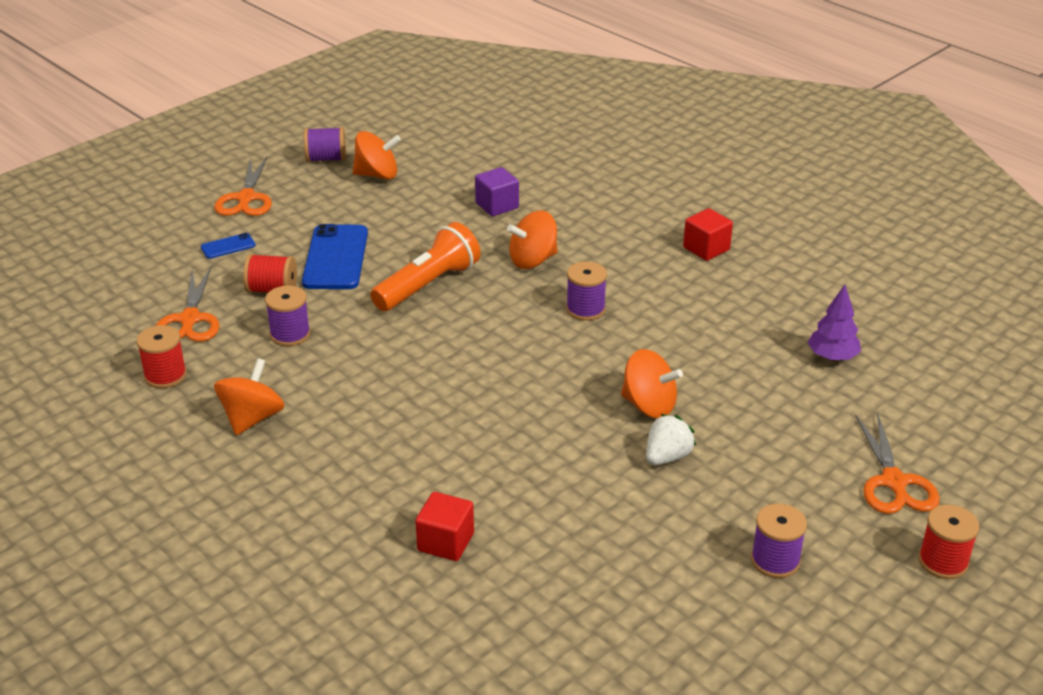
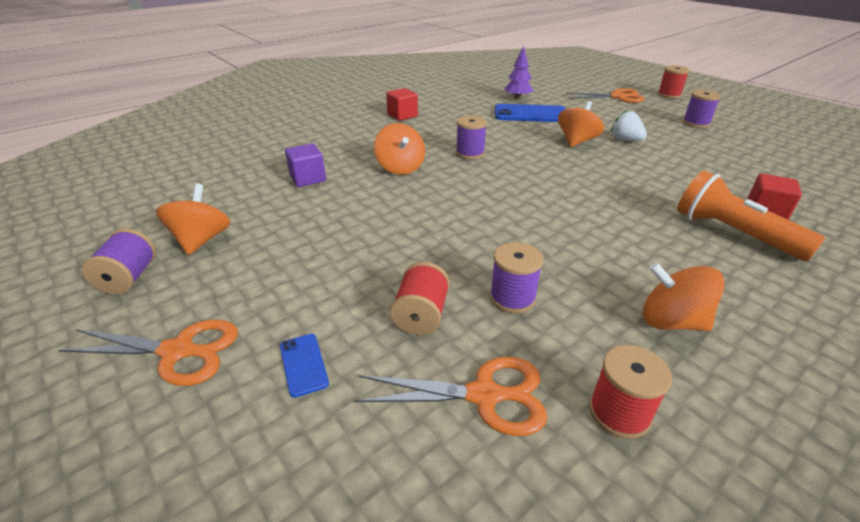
camera: 85 degrees left, 0 degrees up
blue phone [302,224,368,289] -> blue phone moved to [495,104,566,122]
orange flashlight [370,222,481,311] -> orange flashlight moved to [677,170,825,261]

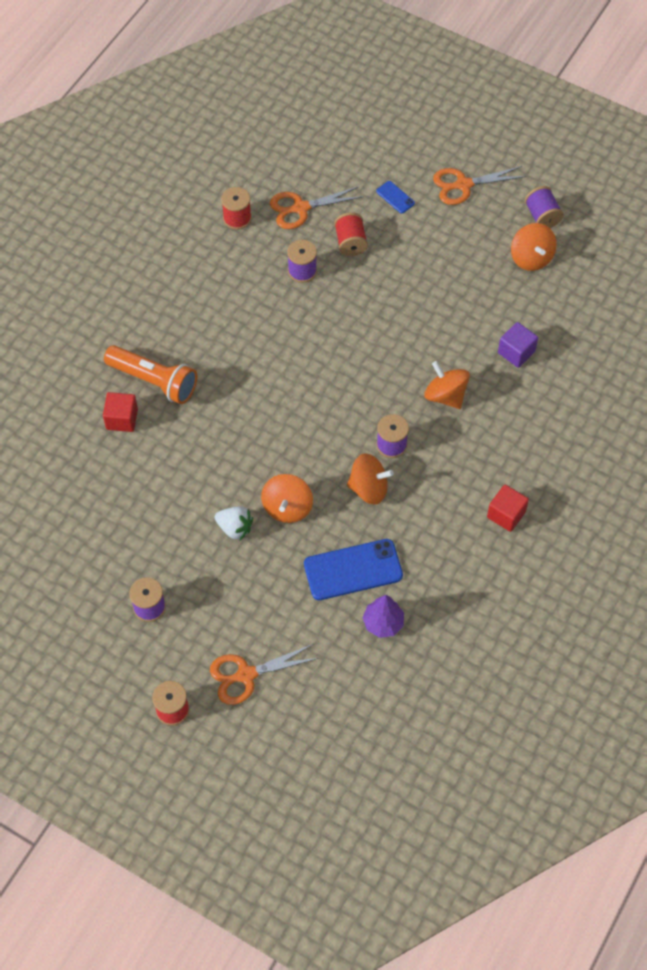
camera: 160 degrees right, 25 degrees up
orange spinning top [643,262,725,331] -> orange spinning top moved to [347,453,394,505]

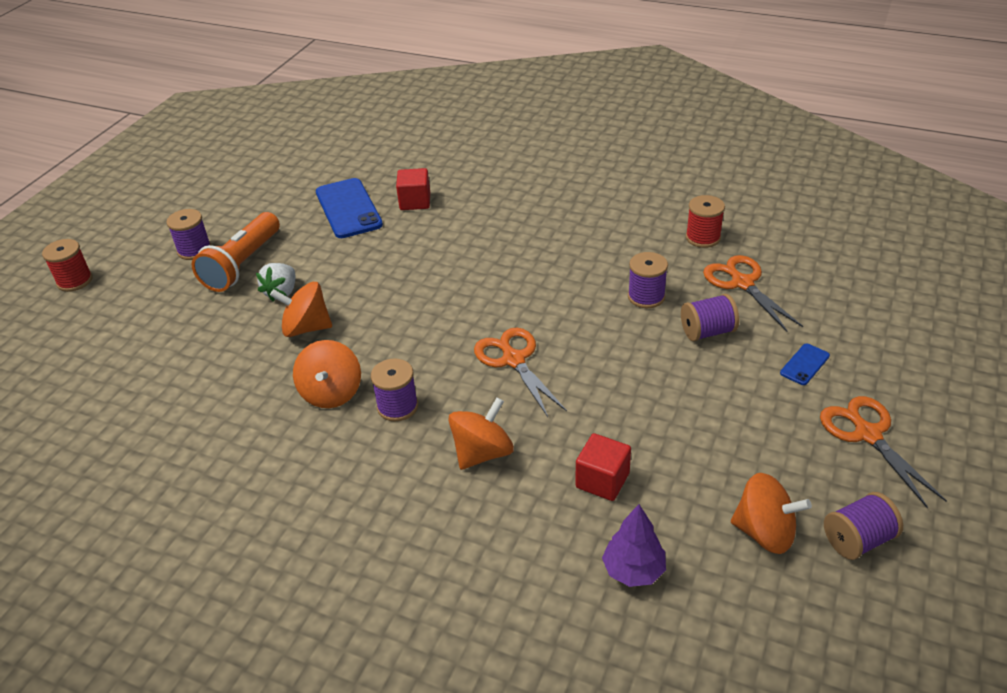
camera: 85 degrees right, 20 degrees down
orange flashlight [104,345,197,404] -> orange flashlight moved to [192,212,280,292]
orange scissors [210,644,319,705] -> orange scissors moved to [474,328,567,417]
blue phone [304,539,403,600] -> blue phone moved to [316,178,383,238]
red spool [334,212,368,256] -> purple spool [681,294,739,341]
purple tree [362,595,404,638] -> purple tree moved to [602,504,666,587]
red cube [487,485,529,532] -> red cube moved to [576,433,631,501]
purple cube [498,322,538,368] -> none
orange spinning top [511,223,557,271] -> orange spinning top turned 135 degrees counterclockwise [731,473,812,554]

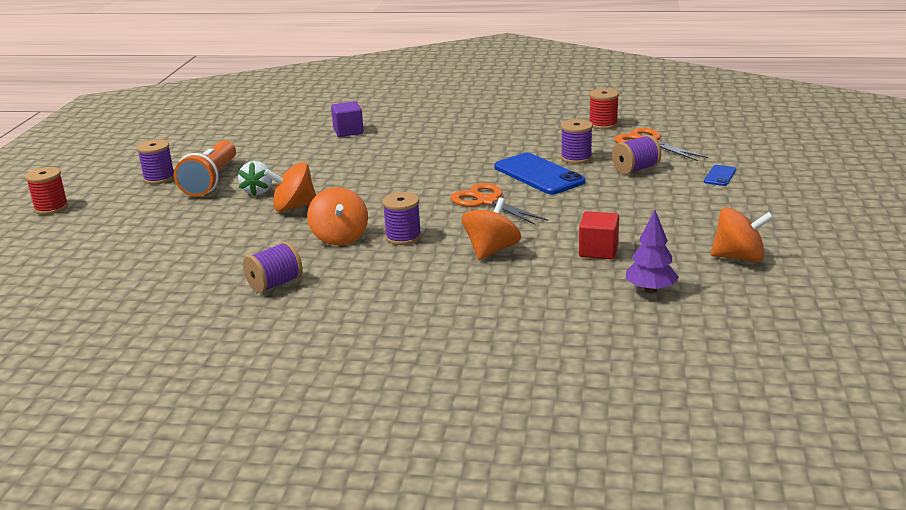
camera: 15 degrees left, 15 degrees down
blue phone [316,178,383,238] -> blue phone moved to [494,153,586,195]
red cube [396,168,430,210] -> purple cube [331,101,364,137]
orange scissors [820,396,947,508] -> none
purple spool [824,492,903,560] -> purple spool moved to [243,242,303,293]

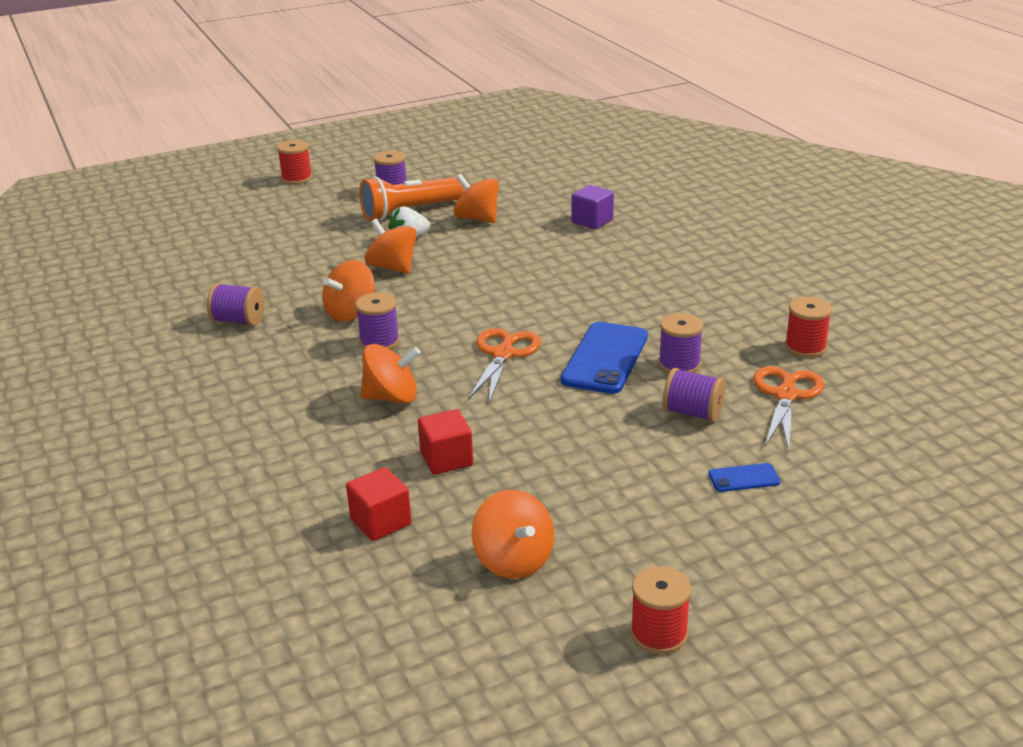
camera: 55 degrees right, 5 degrees up
purple tree [626,210,679,293] -> red cube [346,467,412,541]
none -> orange spinning top [453,174,499,223]
none -> red spool [630,566,691,655]

